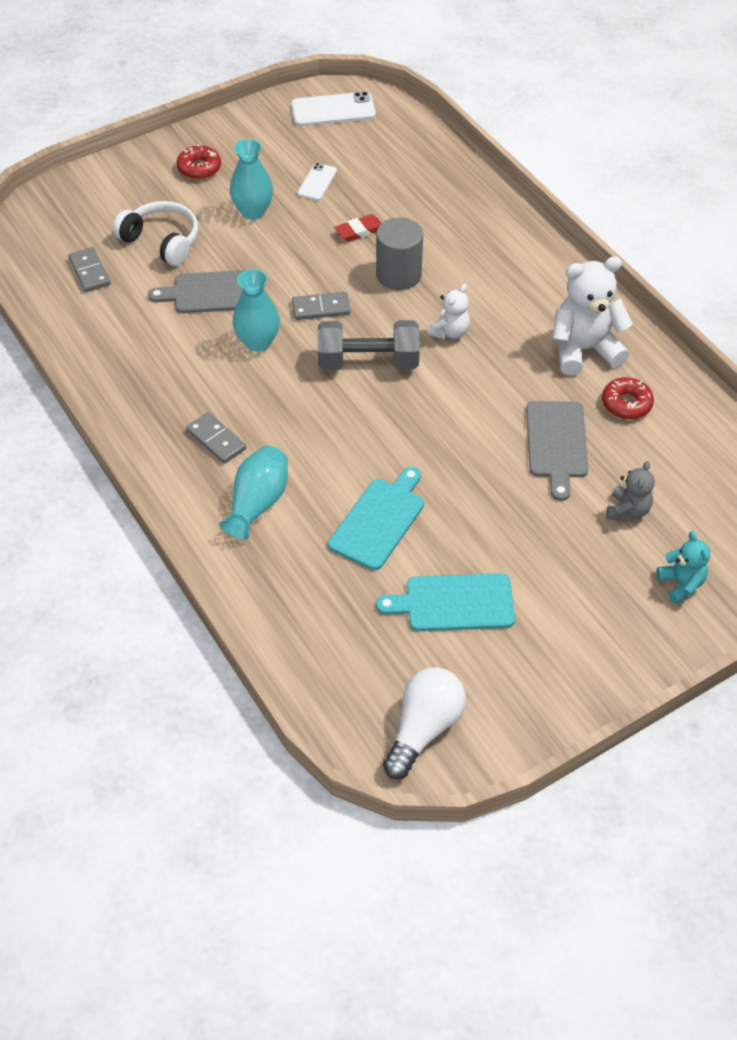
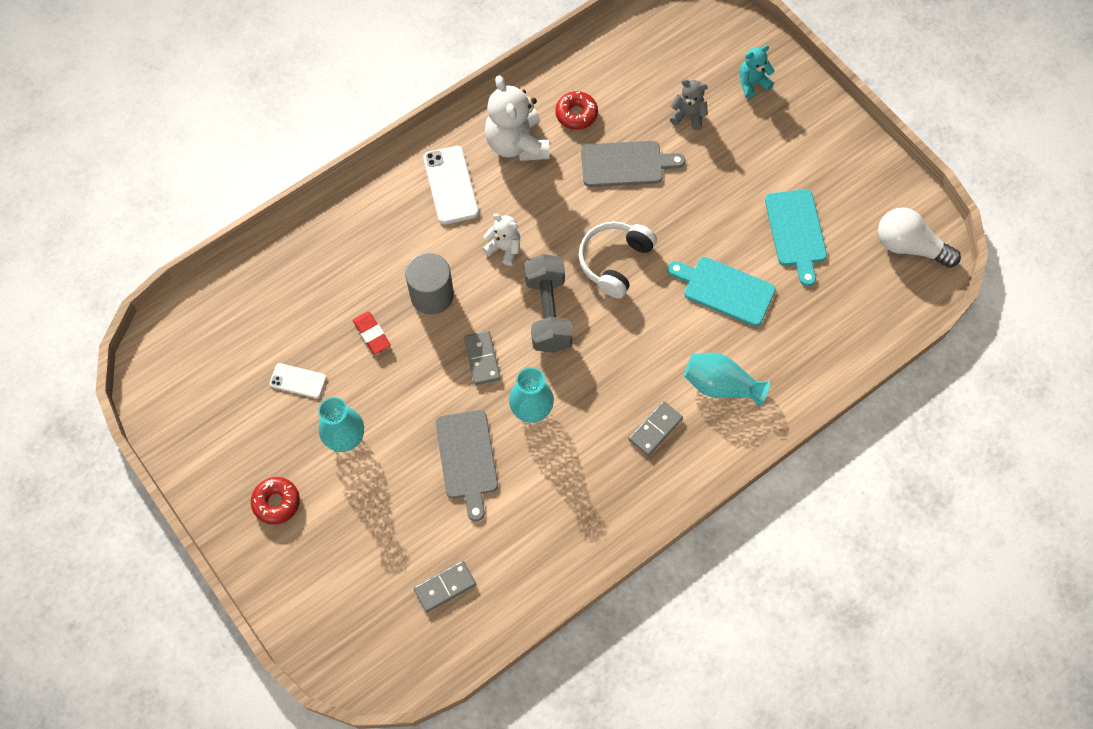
camera: 95 degrees left, 15 degrees up
white headphones [113,201,199,266] -> white headphones moved to [579,222,657,298]
white phone [291,91,376,126] -> white phone moved to [423,146,479,224]

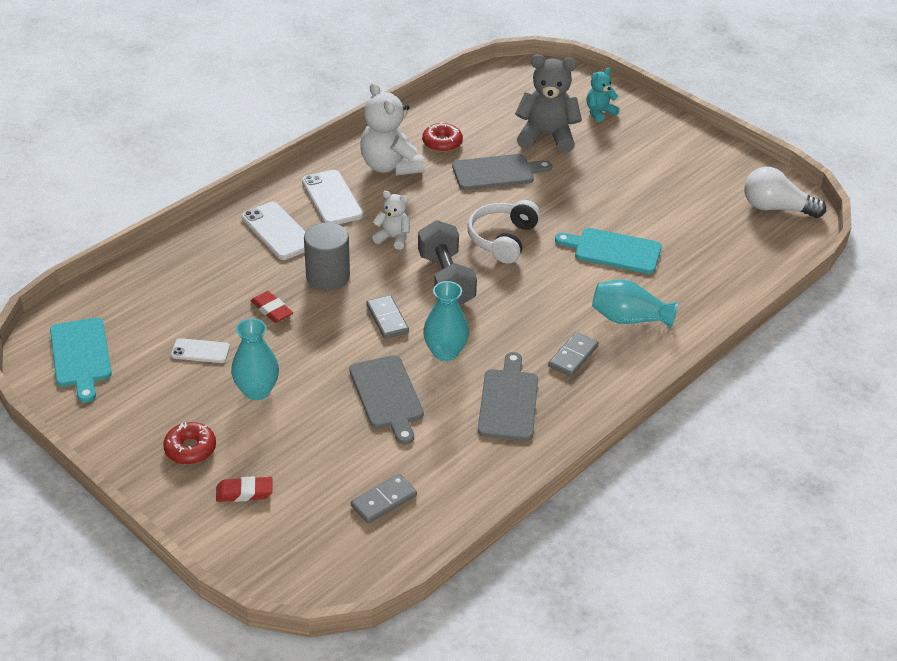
camera: 10 degrees left, 25 degrees down
grey teddy bear [670,79,708,130] -> grey teddy bear [515,55,582,153], size x1.83
turquoise cutting board [765,189,827,286] -> turquoise cutting board moved to [50,317,112,403]
none -> red eraser [216,476,273,502]
none -> white phone [241,202,306,260]
none -> grey cutting board [478,352,538,441]

